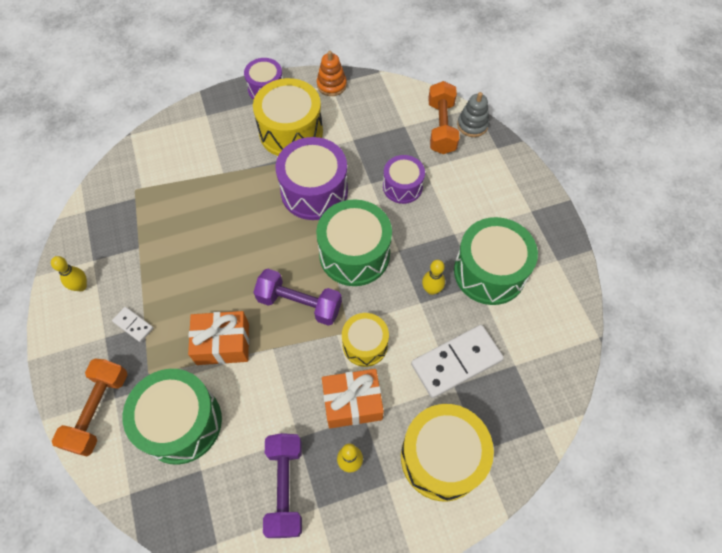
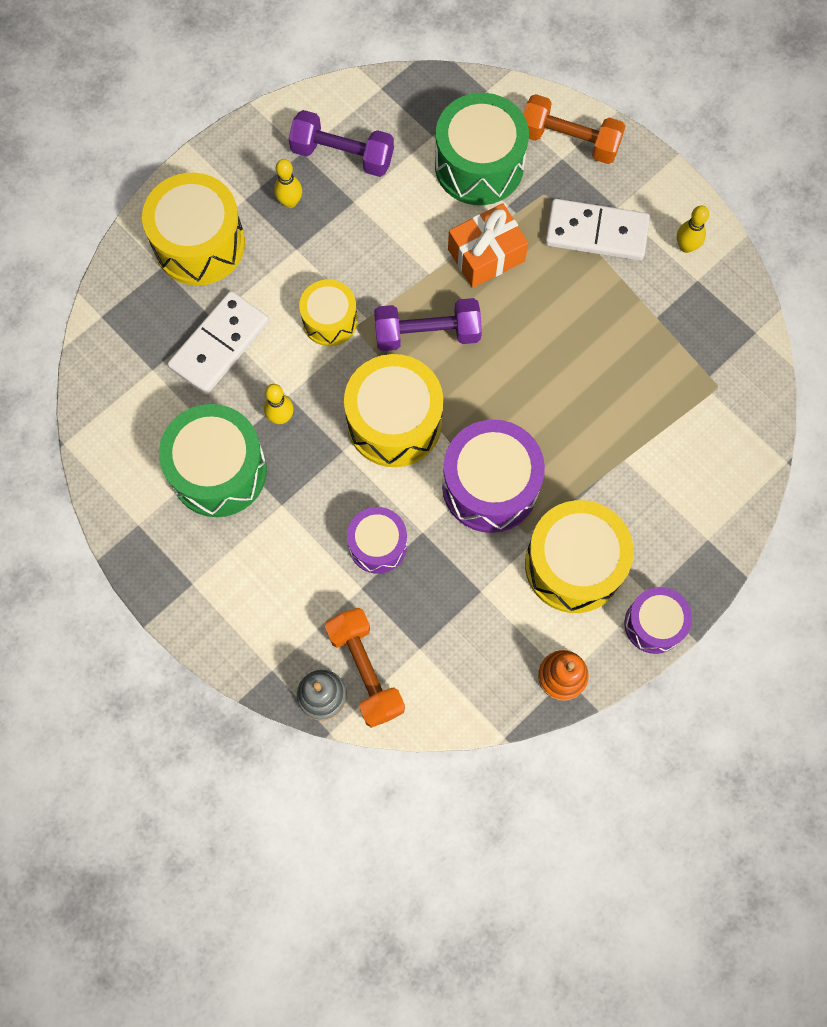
camera: 155 degrees right, 10 degrees up
orange dumbbell [52,359,127,457] -> orange dumbbell turned 60 degrees counterclockwise [523,94,625,164]
white domino [112,307,153,342] -> white domino [545,199,650,261], size x2.11
purple dumbbell [263,433,302,538] -> purple dumbbell turned 45 degrees counterclockwise [288,110,394,177]
green drum [316,199,392,286] -> yellow drum [344,354,443,467]
orange gift [322,369,384,428] -> none

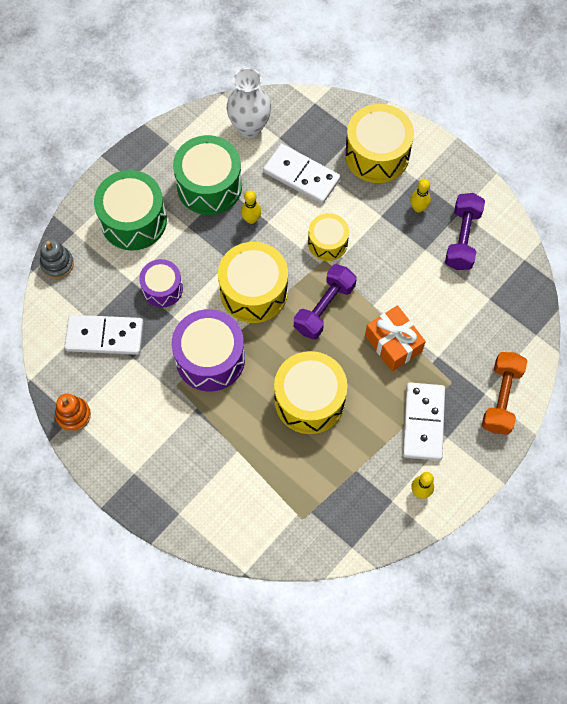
camera: 85 degrees right, 5 degrees down
orange dumbbell [325,608,405,728] -> none
purple dumbbell [374,298,482,351] -> purple dumbbell turned 45 degrees clockwise [294,264,357,340]
green drum [435,93,529,205] -> green drum moved to [94,170,167,250]
yellow drum [525,500,634,613] -> yellow drum moved to [274,351,347,434]
purple drum [624,587,692,654] -> none
none -> white domino [65,315,144,355]
none -> white vase [227,68,271,138]

